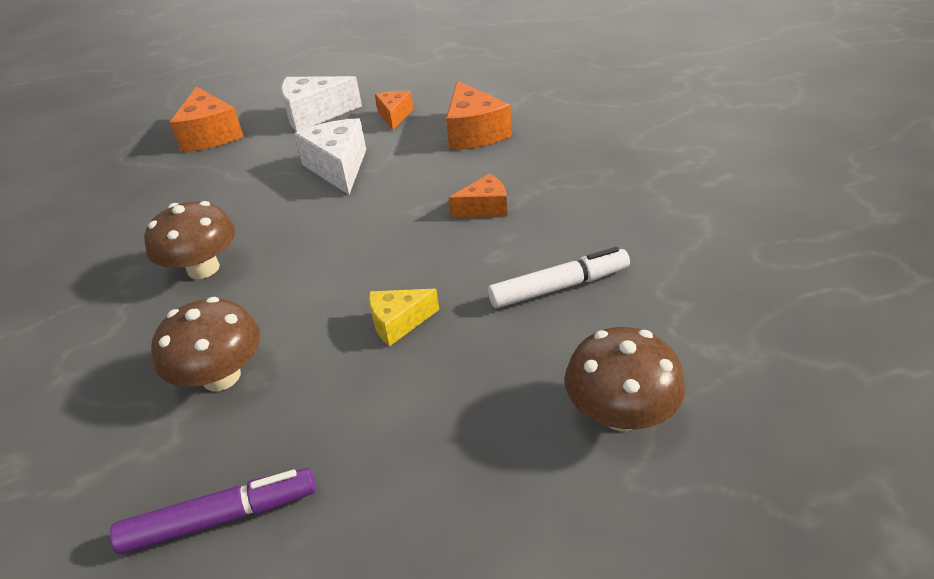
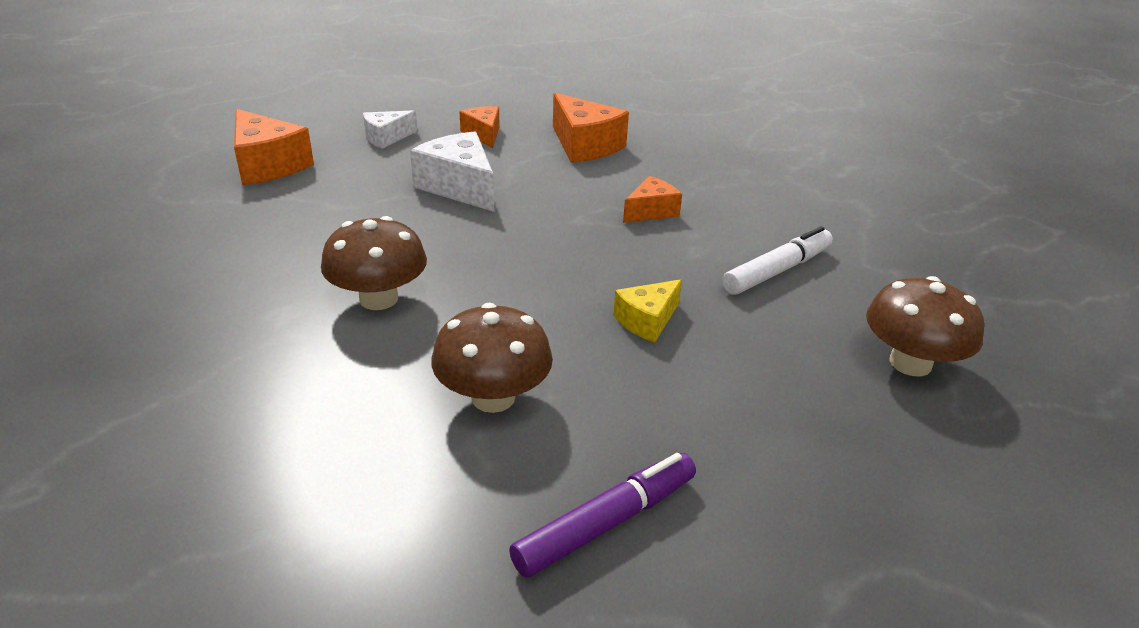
camera: 25 degrees left, 5 degrees down
white cheese [281,76,362,132] -> white cheese [363,110,417,149], size x0.60

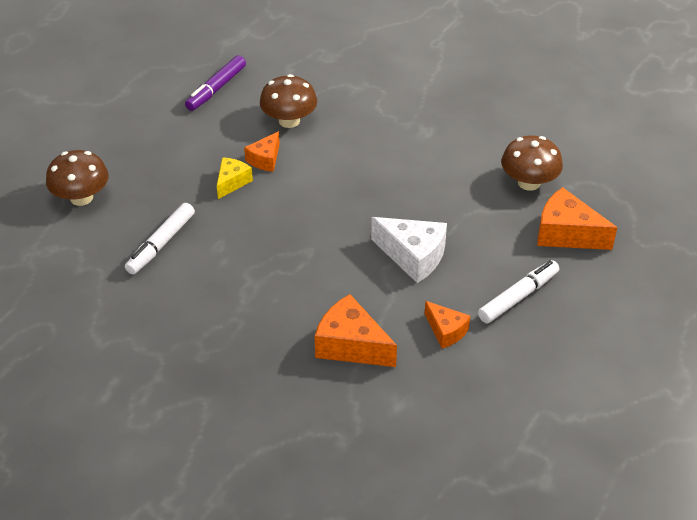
camera: 160 degrees right, 10 degrees up
brown mushroom [321,216,427,310] -> brown mushroom moved to [501,135,563,191]
white cheese [363,110,417,149] -> white marker [478,260,559,323]
orange cheese [623,176,682,223] -> orange cheese moved to [244,131,280,172]

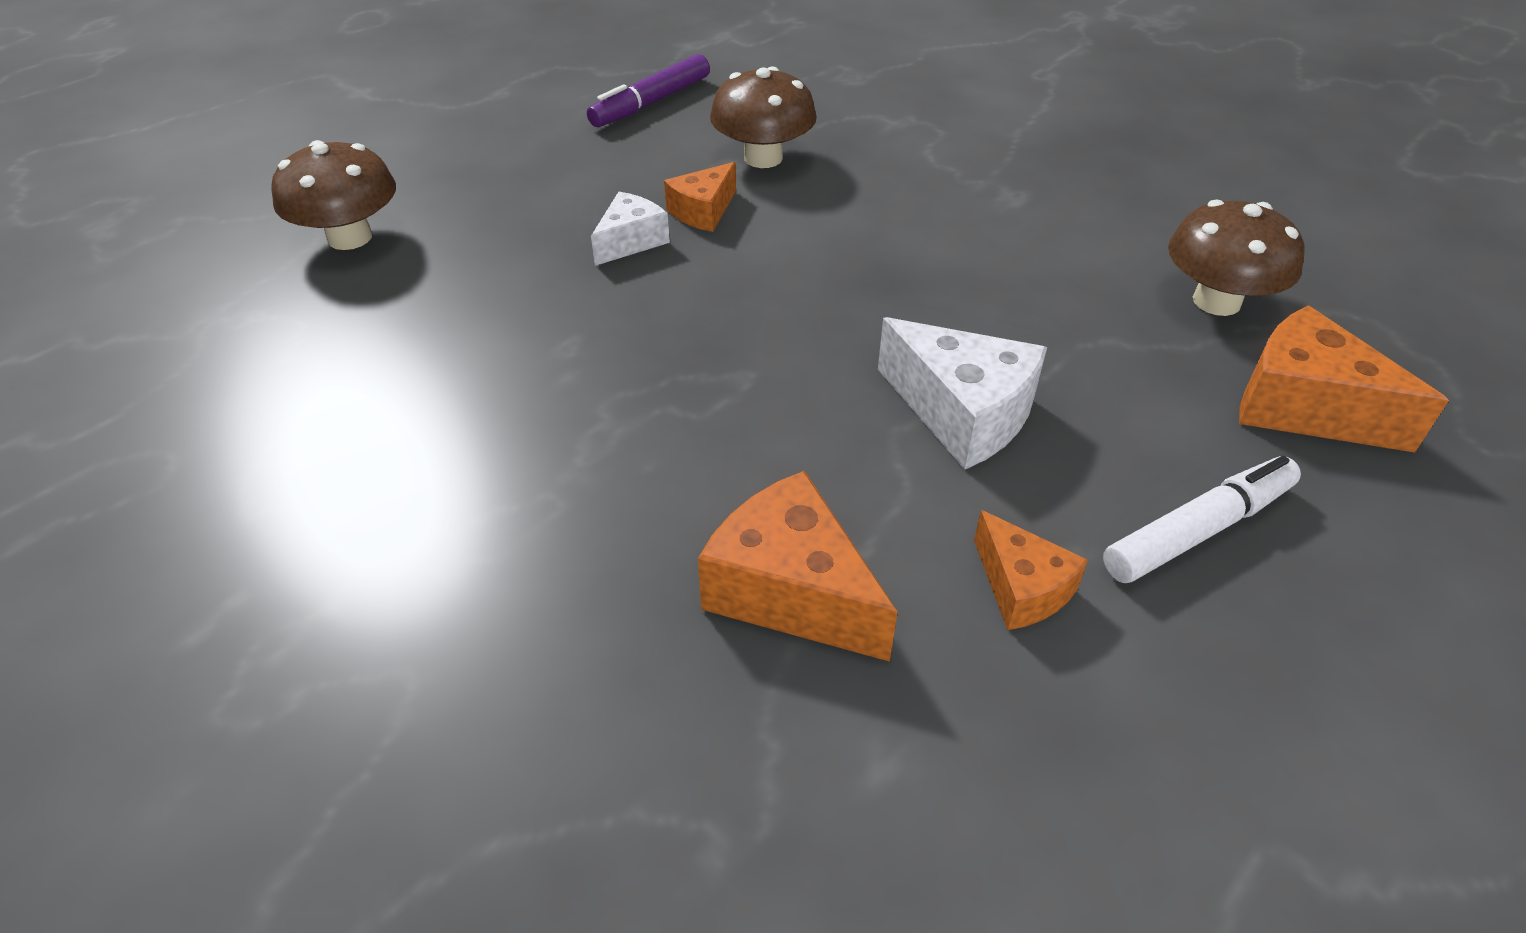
camera: 10 degrees right, 0 degrees up
white marker [125,203,195,274] -> none
yellow cheese [217,157,253,199] -> white cheese [591,192,670,266]

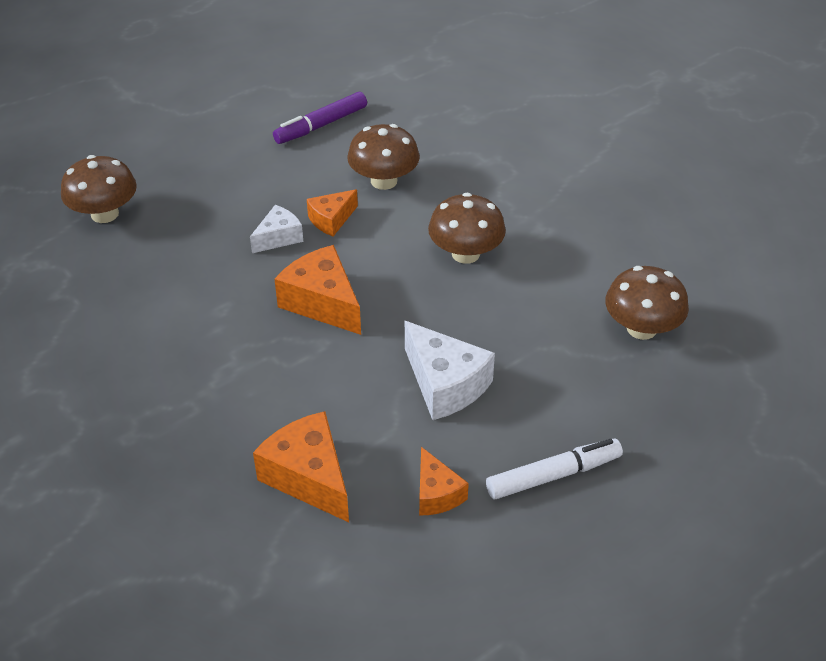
camera: 10 degrees right, 0 degrees up
orange cheese [1239,306,1449,453] -> orange cheese moved to [274,245,361,335]
none -> brown mushroom [428,193,506,264]

